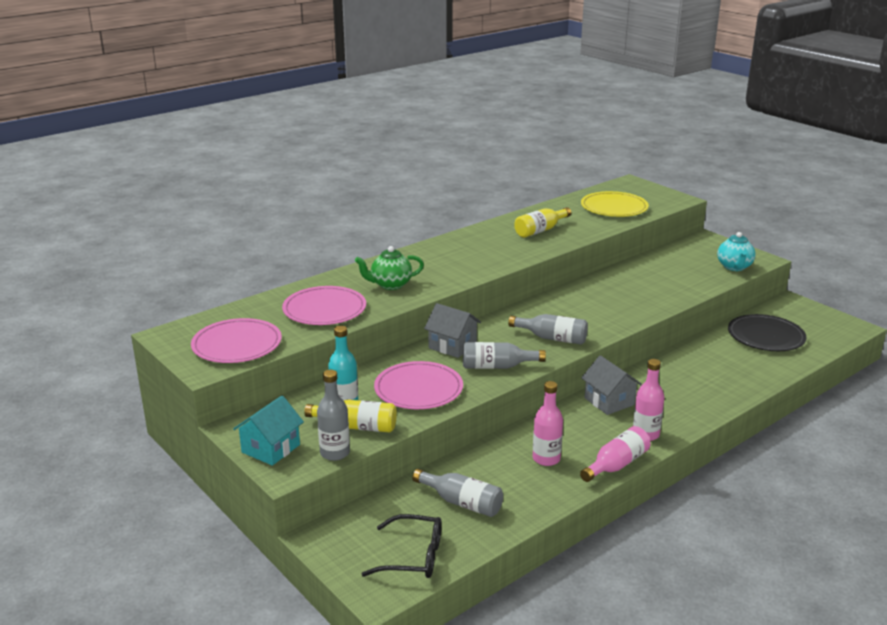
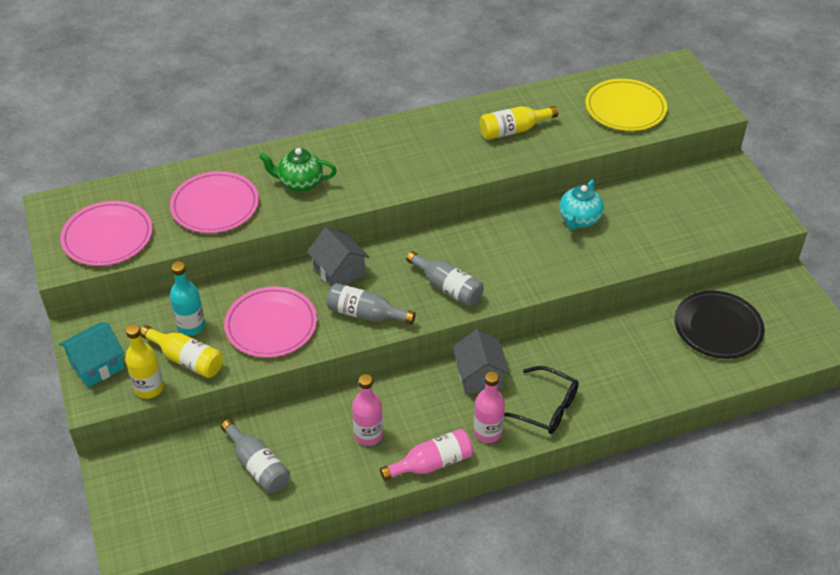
camera: 20 degrees right, 20 degrees up
grey bottle [317,370,350,461] -> yellow bottle [125,324,164,399]
black glasses [362,514,442,578] -> black glasses moved to [504,366,579,434]
turquoise teapot [717,232,756,271] -> turquoise teapot moved to [559,180,604,230]

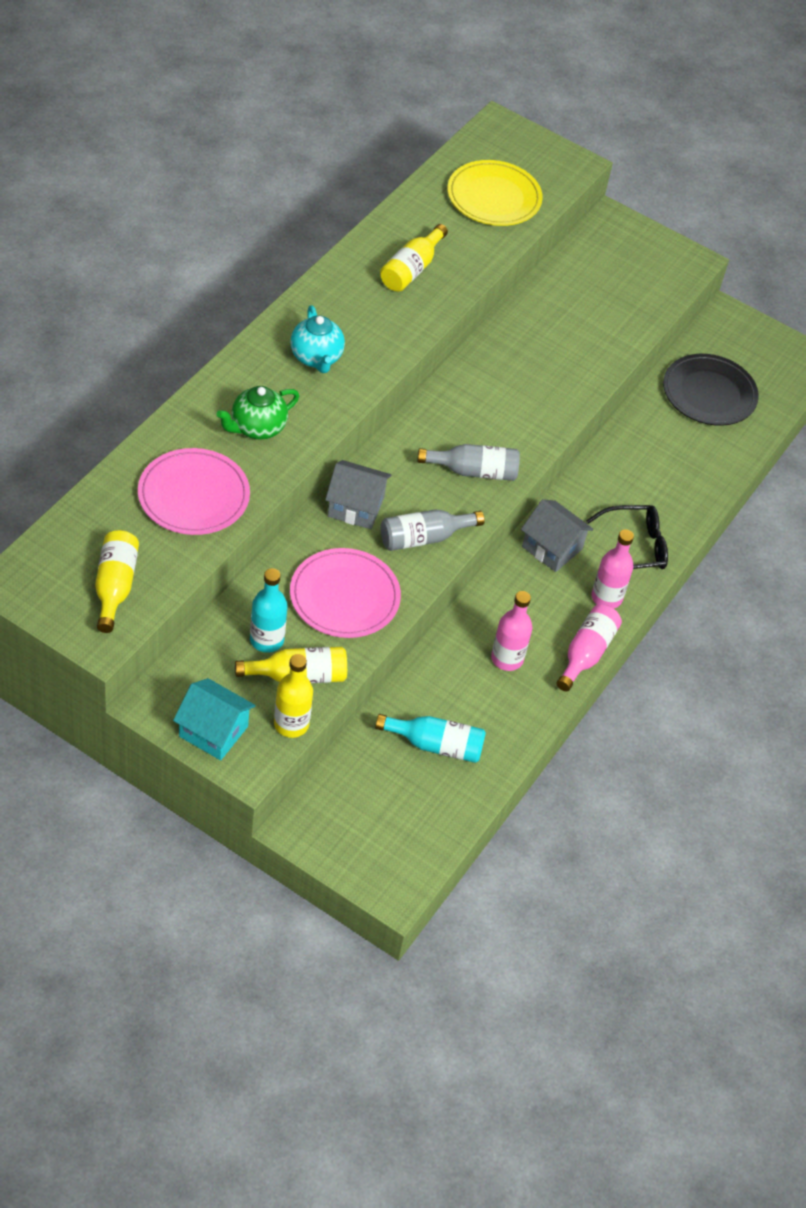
camera: 45 degrees left, 5 degrees up
turquoise house [59,322,124,388] -> turquoise house turned 75 degrees counterclockwise [173,678,256,760]
pink plate [60,201,153,266] -> yellow bottle [95,530,139,633]
grey bottle [221,419,290,493] -> turquoise bottle [375,714,486,763]
turquoise teapot [559,180,604,230] -> turquoise teapot moved to [290,305,345,373]

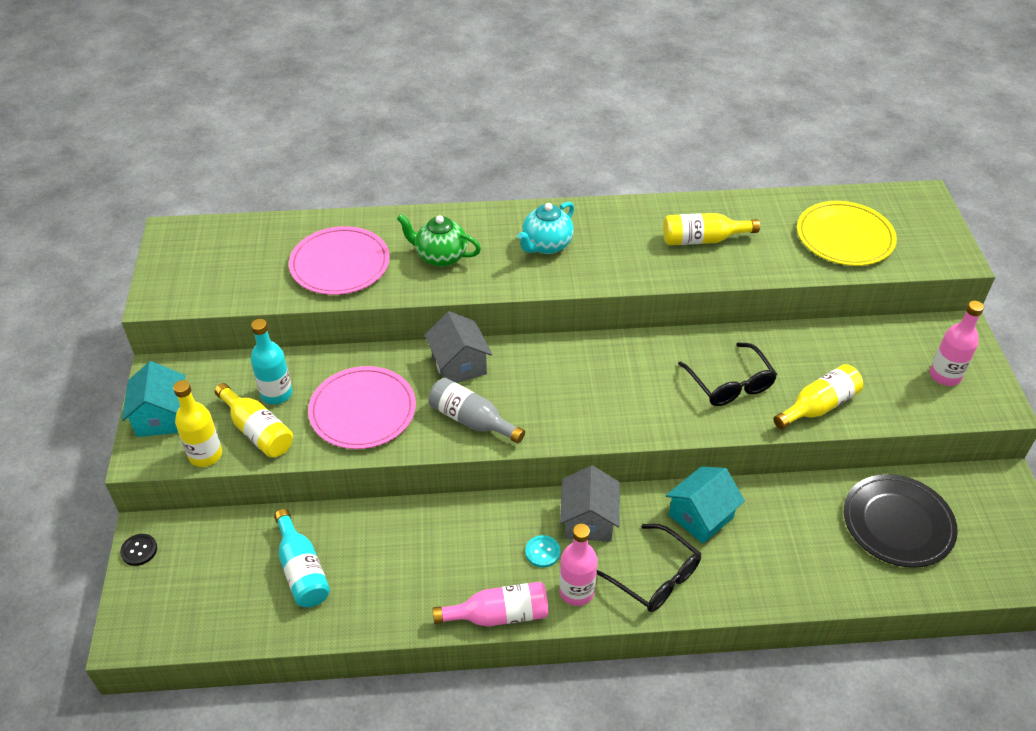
camera: 60 degrees right, 5 degrees down
yellow bottle [95,530,139,633] -> yellow bottle moved to [773,364,863,429]
grey bottle [417,444,520,481] -> none
pink bottle [491,591,532,671] -> pink bottle moved to [930,300,984,386]
none -> black button [120,534,157,566]
none -> turquoise button [525,535,560,568]
none -> turquoise house [666,466,745,544]
none -> black glasses [678,342,777,406]

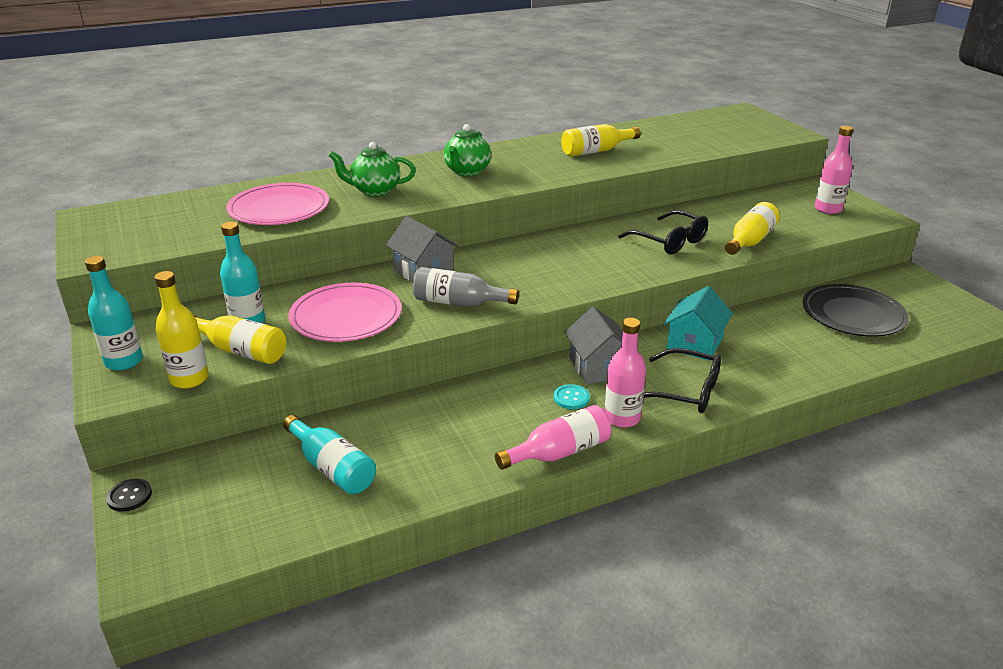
camera: 20 degrees left, 15 degrees down
turquoise house [122,361,185,437] -> turquoise bottle [85,256,143,371]
turquoise teapot [517,202,574,254] -> green teapot [444,124,491,177]
yellow plate [797,201,897,266] -> none

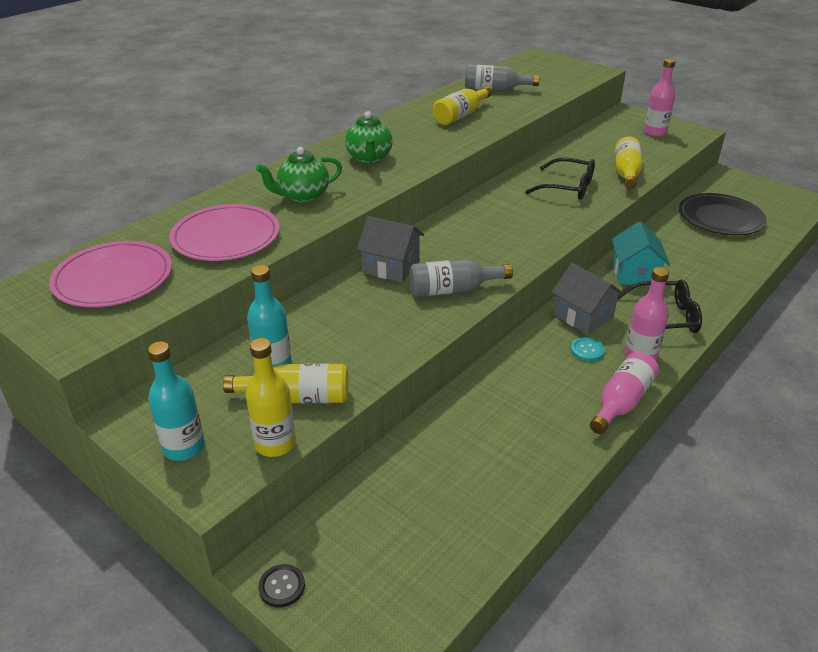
camera: 25 degrees left, 5 degrees up
turquoise bottle [283,415,376,494] -> none
pink plate [288,283,402,342] -> pink plate moved to [49,241,172,307]
none -> grey bottle [465,64,540,91]

